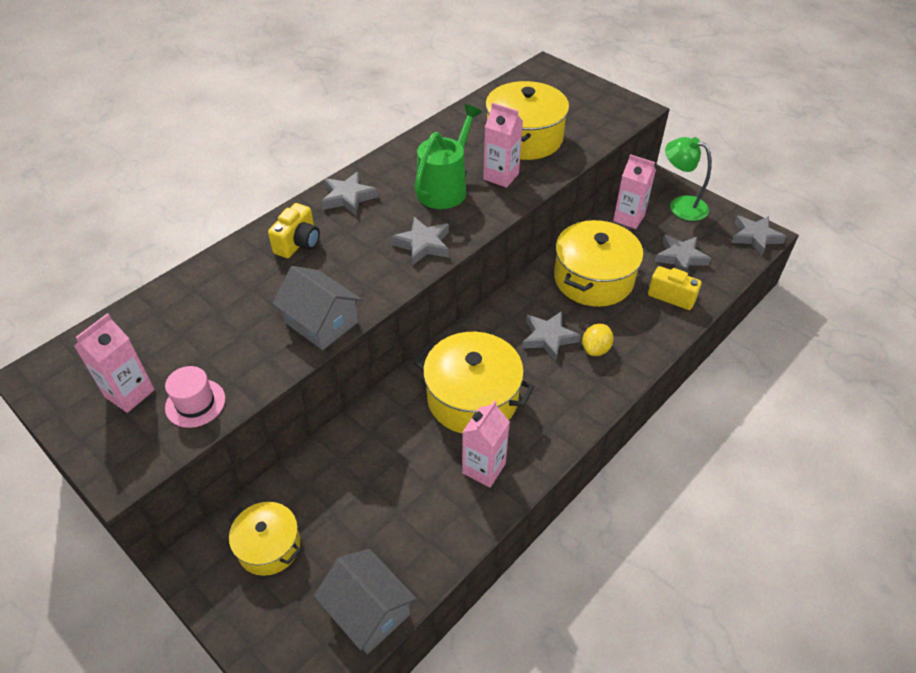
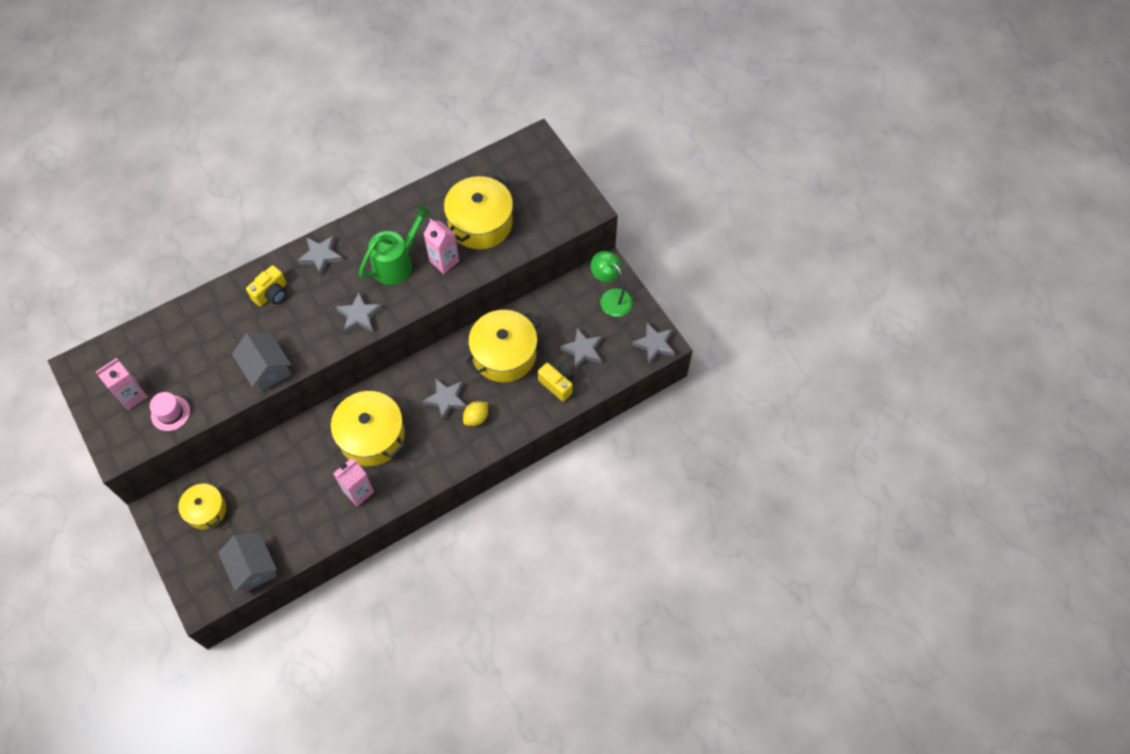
camera: 15 degrees right, 15 degrees up
pink carton [613,154,656,229] -> none

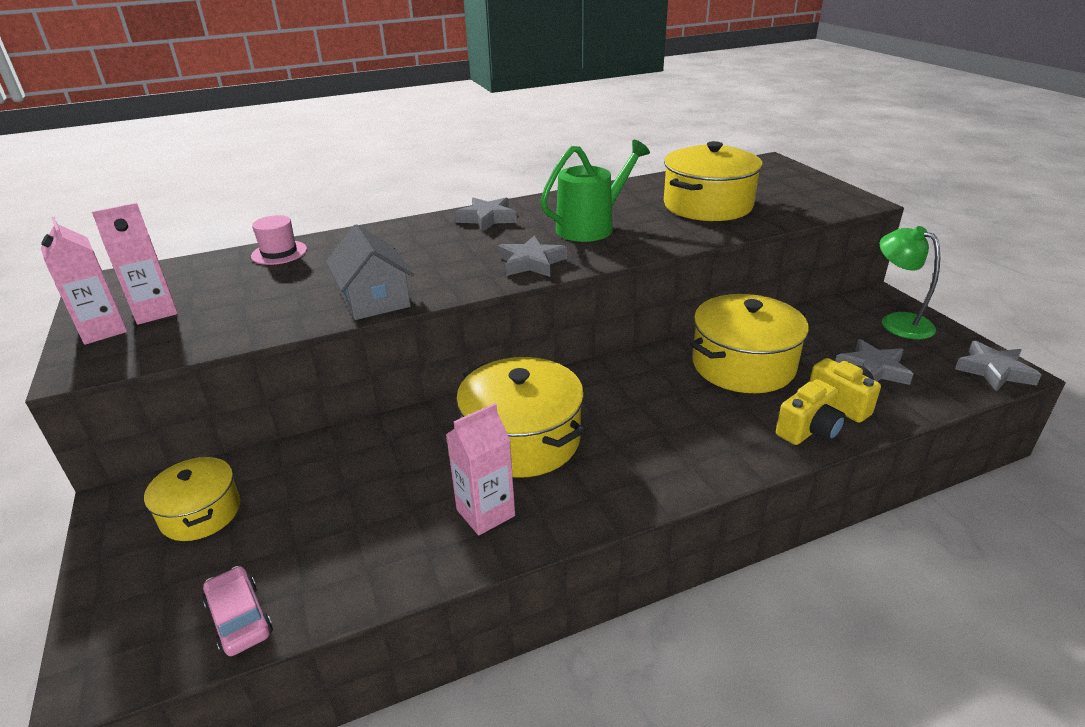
camera: 10 degrees right, 30 degrees down
pink hat [150,392,190,431] -> pink hat moved to [251,215,307,265]
grey house [218,532,277,593] -> pink car [203,566,273,656]
yellow camera [246,265,287,307] -> yellow camera moved to [776,379,846,445]
grey star [423,378,467,421] -> none
pink carton [424,219,459,274] -> pink carton moved to [41,217,127,345]
yellow lemon [463,401,488,426] -> none

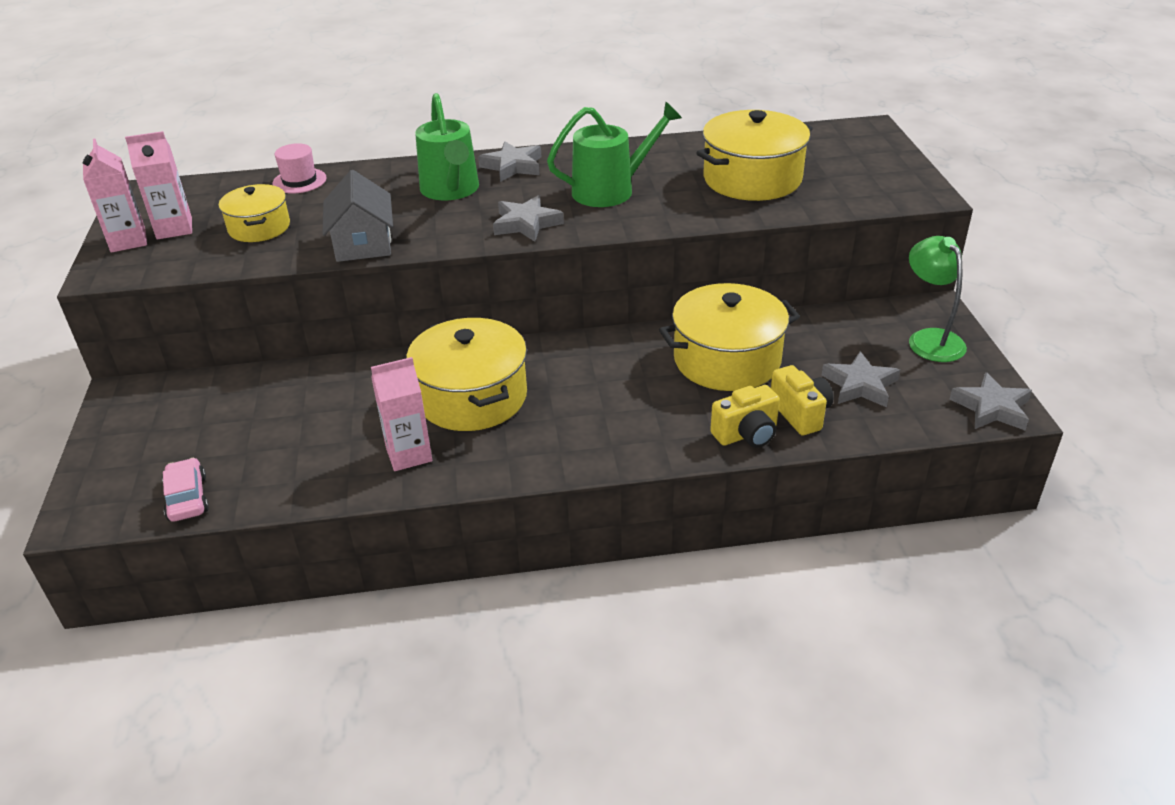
camera: 15 degrees right, 5 degrees up
yellow pot [144,457,240,541] -> yellow pot moved to [219,184,290,242]
none -> green watering can [415,93,479,200]

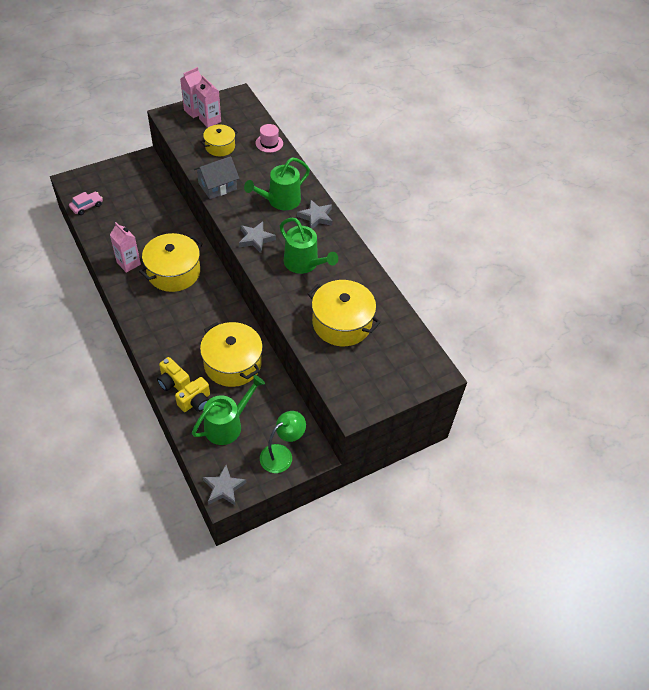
camera: 65 degrees right, 15 degrees up
grey star [822,351,900,407] -> green watering can [192,375,265,445]

